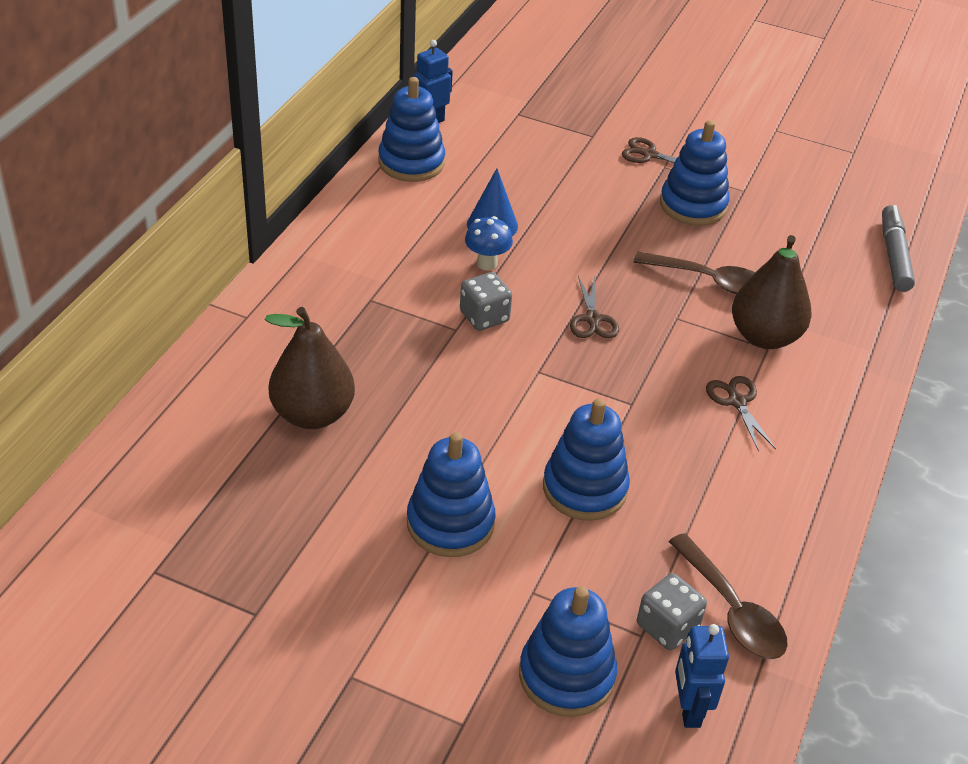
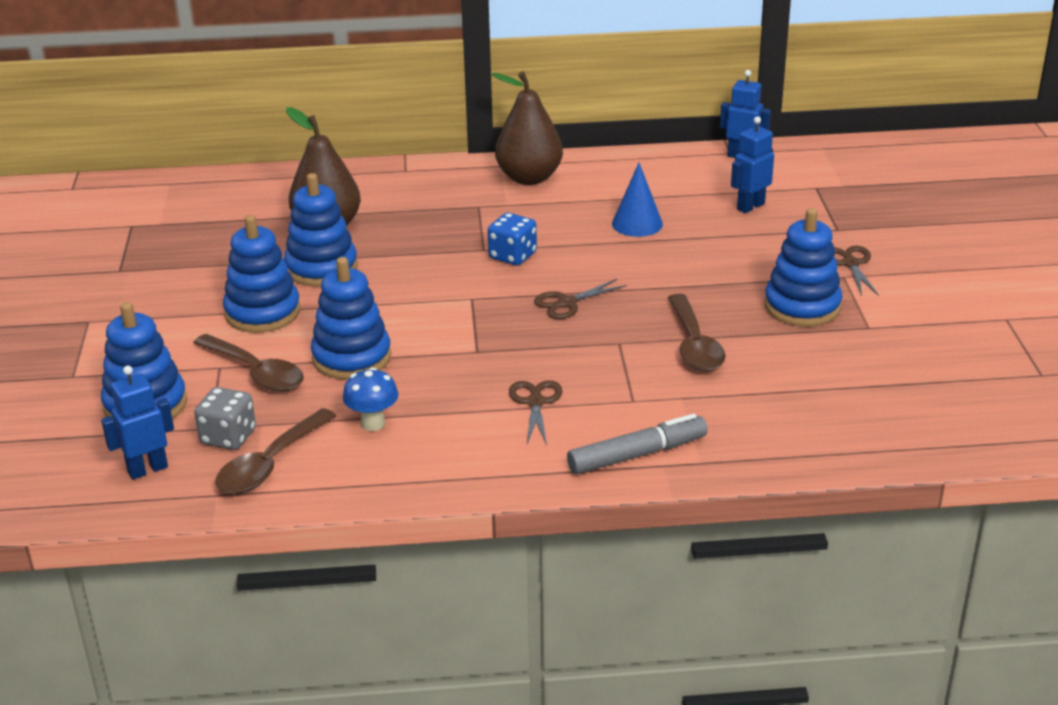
camera: 65 degrees right, 10 degrees down
blue stacking toy [378,77,445,182] -> blue stacking toy moved to [284,173,358,287]
grey dice [460,272,512,331] -> blue dice [488,213,537,266]
blue mushroom [465,216,513,270] -> blue mushroom moved to [343,367,398,431]
brown scissors [706,376,776,452] -> brown scissors turned 45 degrees counterclockwise [509,380,563,445]
brown pear [732,235,812,349] -> brown pear moved to [492,71,563,185]
grey marker [882,205,915,292] -> grey marker moved to [567,414,708,474]
none -> brown spoon [193,334,304,391]
none -> blue robot [731,116,774,213]

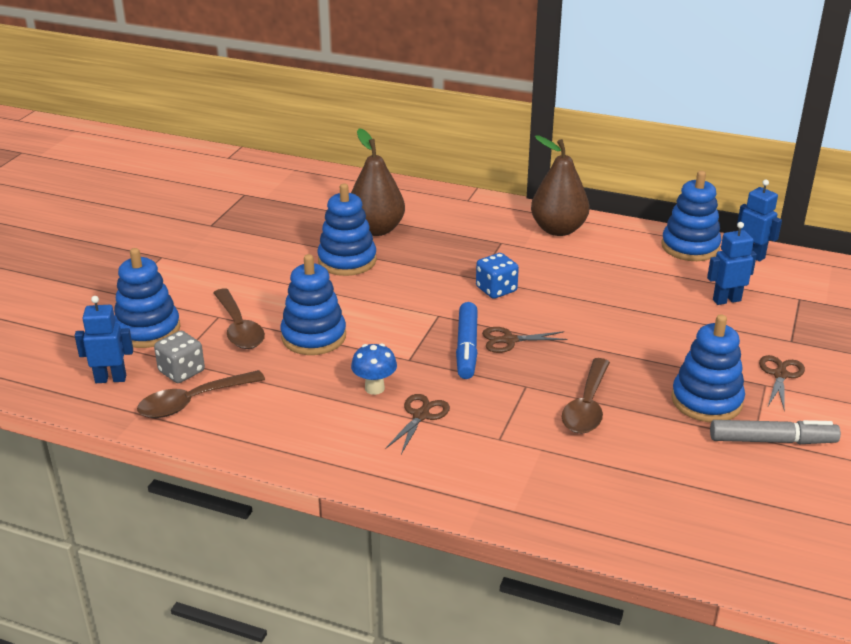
camera: 25 degrees right, 0 degrees up
blue stacking toy [223,215,301,333] -> blue stacking toy moved to [661,171,721,261]
blue mushroom [343,367,398,431] -> blue mushroom moved to [351,343,397,395]
grey marker [567,414,708,474] -> grey marker moved to [710,420,841,444]
blue cone [612,163,663,237] -> none
none -> blue marker [456,302,478,379]

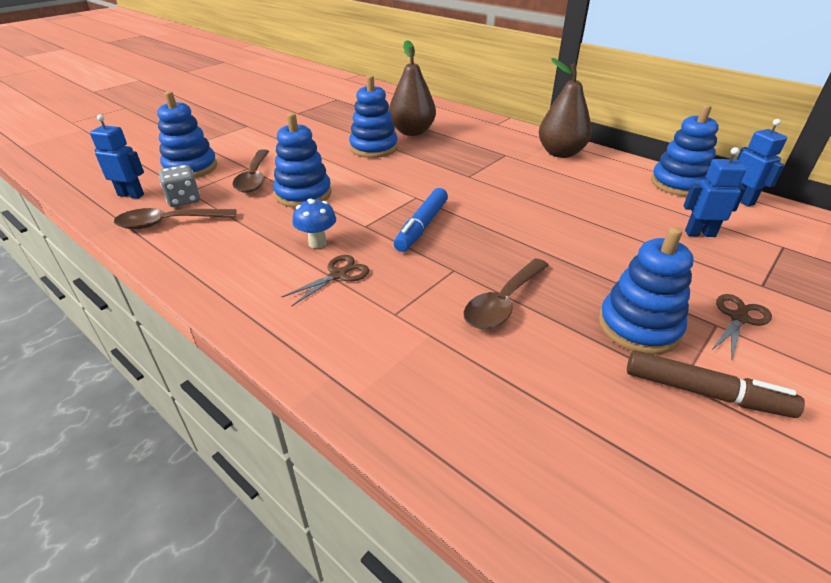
camera: 20 degrees right, 5 degrees up
blue dice [476,253,519,299] -> none
brown scissors [482,327,568,353] -> none
grey marker [710,420,841,444] -> brown marker [627,350,805,418]

